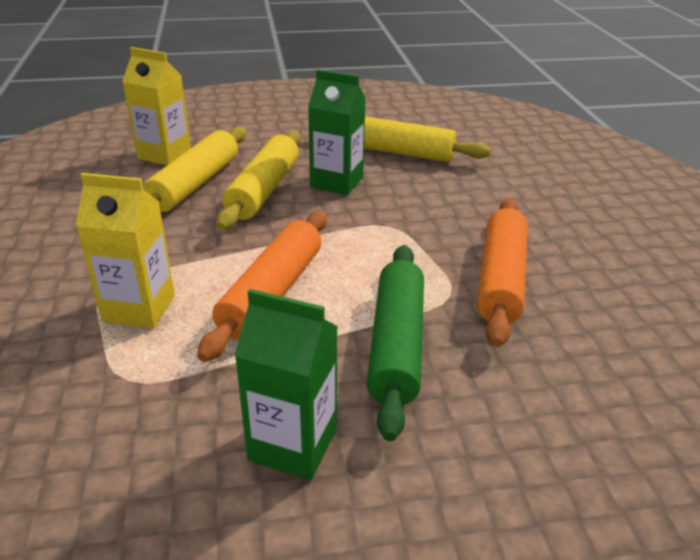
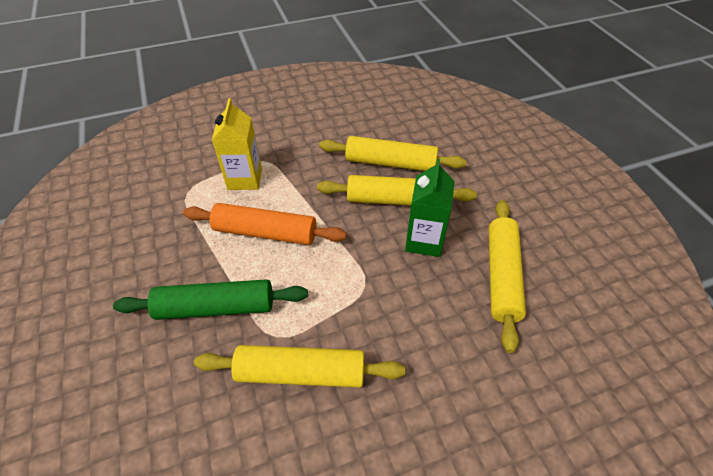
camera: 80 degrees right, 15 degrees up
yellow carton [122,47,191,166] -> none
green carton [235,289,338,480] -> none
orange rolling pin [477,199,528,347] -> yellow rolling pin [194,345,405,388]

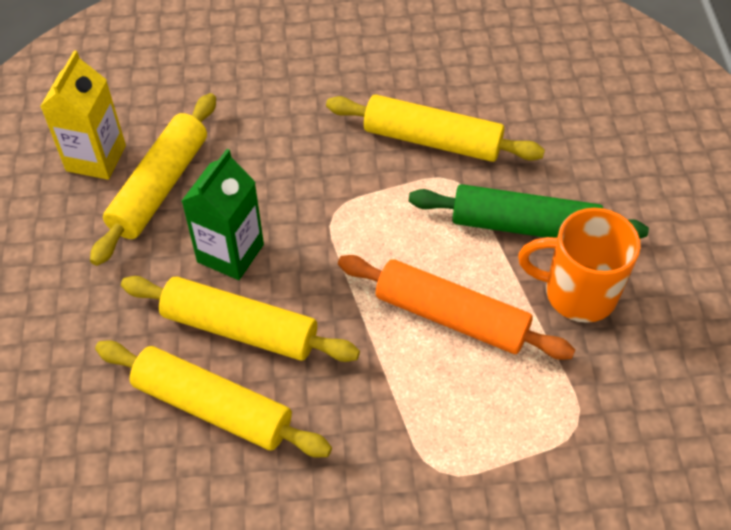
camera: 165 degrees left, 5 degrees up
yellow carton [212,98,262,190] -> yellow carton moved to [40,50,126,180]
none -> orange mug [518,208,641,323]

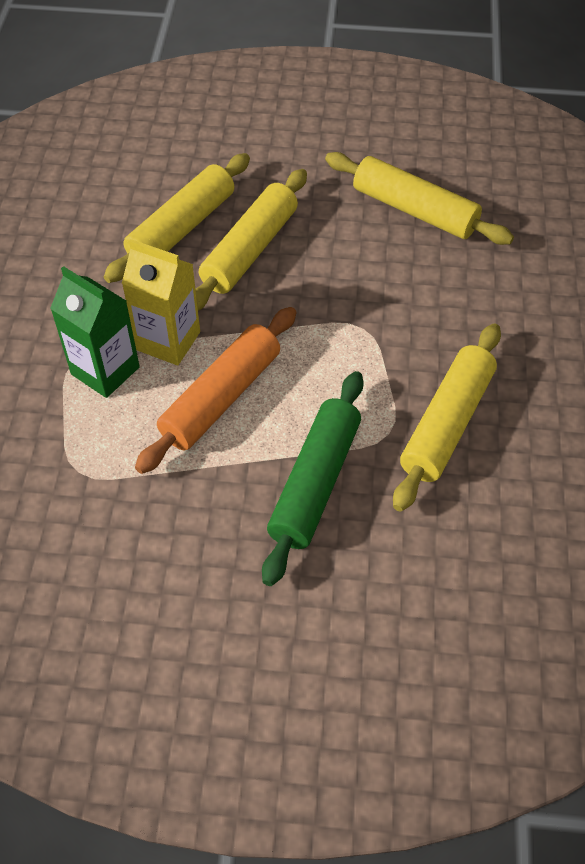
camera: 100 degrees right, 0 degrees up
yellow carton [40,50,126,180] -> yellow carton moved to [122,239,200,365]
green carton [182,149,264,280] -> green carton moved to [50,266,140,398]
orange mug [518,208,641,323] -> none

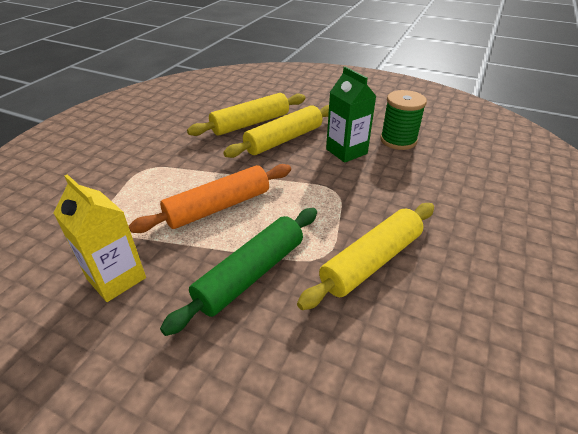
camera: 20 degrees right, 15 degrees down
green carton [50,266,140,398] -> green carton moved to [326,66,376,163]
yellow carton [122,239,200,365] -> yellow carton moved to [54,174,146,302]
yellow rolling pin [325,152,514,245] -> green spool [380,90,427,150]

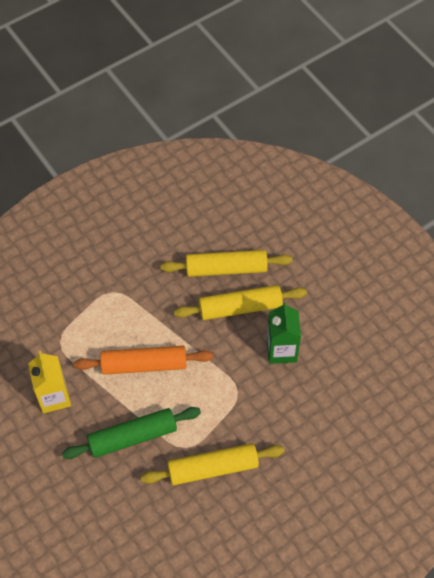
camera: 30 degrees right, 20 degrees up
green spool [380,90,427,150] -> none

